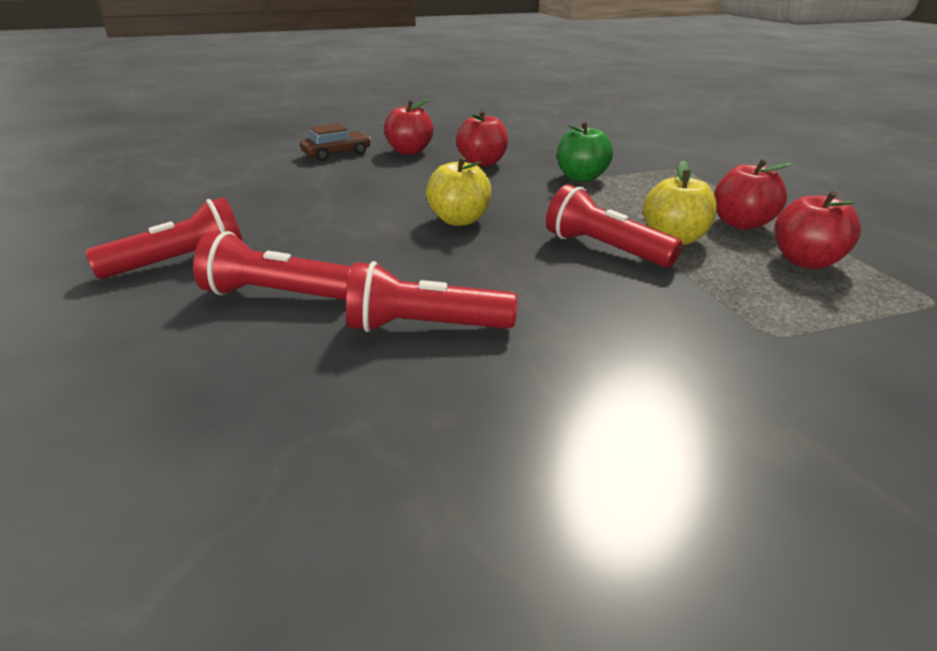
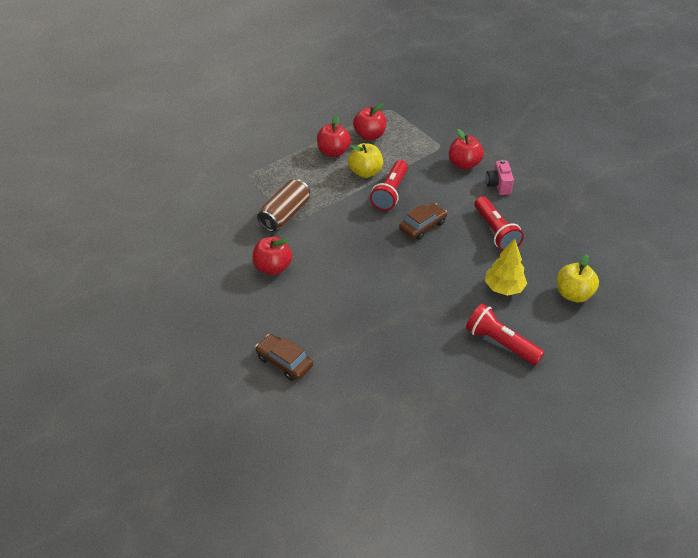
camera: 110 degrees left, 15 degrees up
red flashlight [193,231,352,300] -> yellow tree [485,239,527,296]
red apple [384,99,434,155] -> red apple moved to [449,129,484,170]
yellow apple [426,156,491,226] -> yellow apple moved to [557,254,599,302]
green apple [557,122,613,182] -> brown can [257,179,310,232]
none -> brown car [399,203,447,240]
none -> pink camera [486,160,514,195]

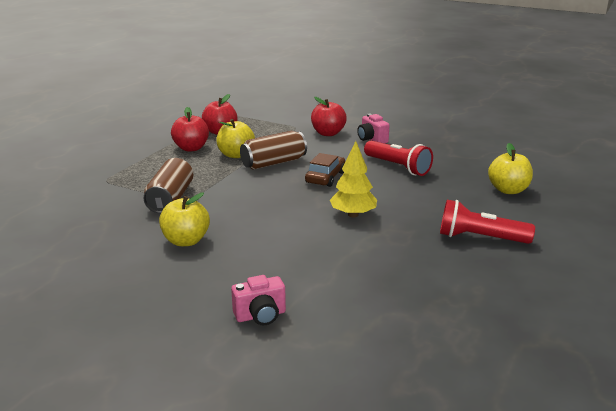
camera: 25 degrees left, 20 degrees down
red apple [252,236,292,275] -> yellow apple [159,192,210,246]
brown car [255,334,313,381] -> pink camera [231,275,286,326]
red flashlight [370,160,408,211] -> brown can [240,131,307,170]
yellow tree [485,239,527,296] -> yellow tree moved to [330,141,377,217]

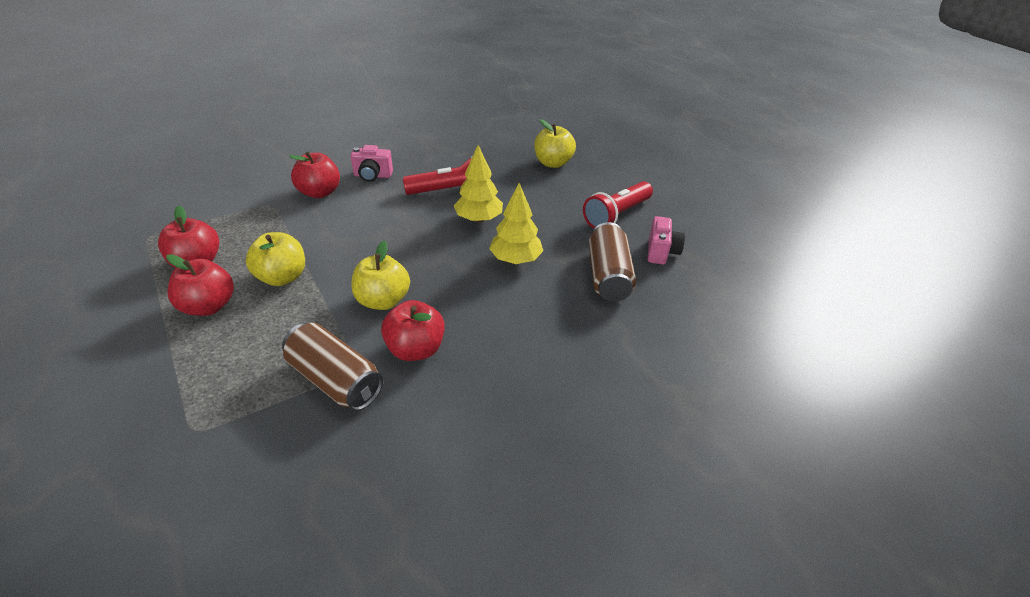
camera: 60 degrees left, 15 degrees up
yellow apple [159,192,210,246] -> yellow apple moved to [352,241,410,310]
pink camera [231,275,286,326] -> pink camera moved to [648,216,685,265]
brown can [240,131,307,170] -> brown can moved to [588,222,636,302]
brown car [305,153,345,187] -> none
none -> red apple [381,300,445,361]
none -> yellow tree [454,145,503,223]

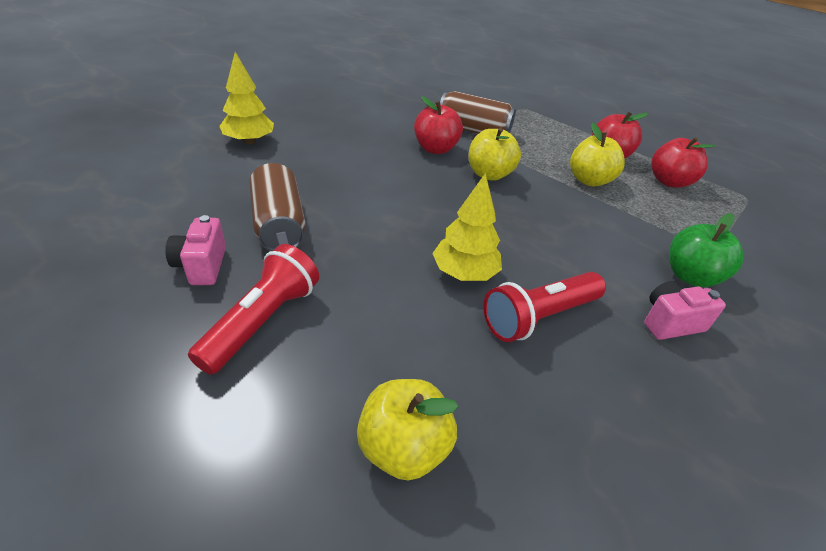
camera: 160 degrees right, 0 degrees up
red apple [289,152,340,198] -> green apple [669,213,743,287]
yellow tree [489,183,543,264] -> yellow tree moved to [219,52,274,145]

